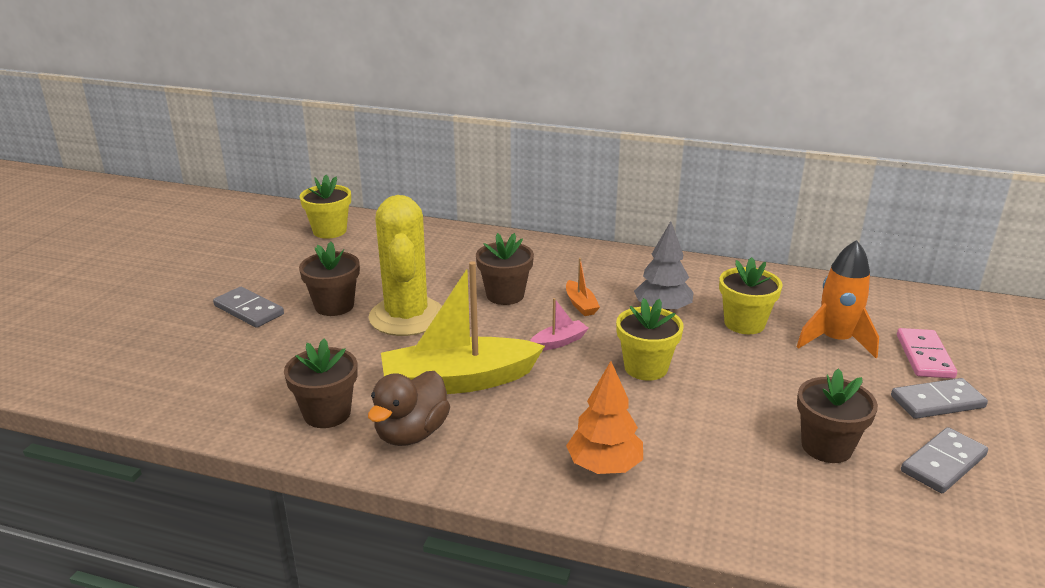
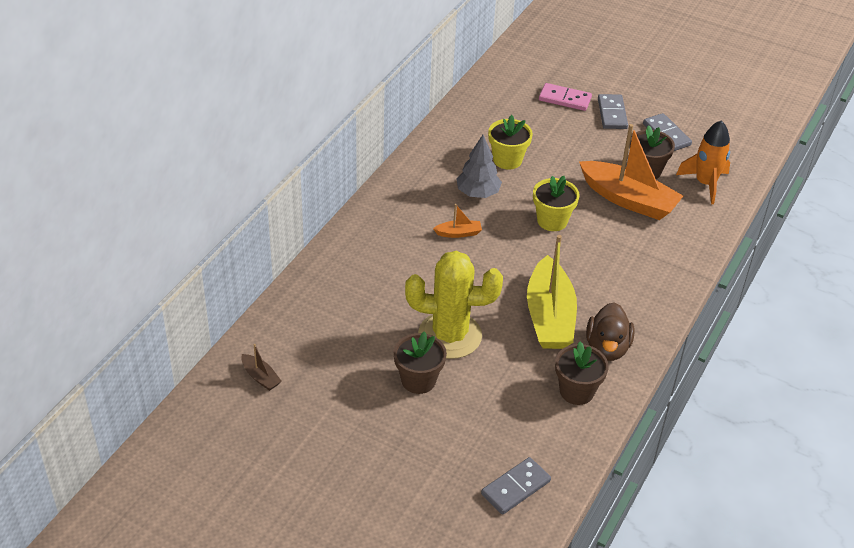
camera: 80 degrees left, 15 degrees up
grey domino [213,287,284,328] -> grey domino moved to [481,457,551,514]
yellow flower pot [300,175,351,239] -> brown boat [241,344,282,391]
brown duck [368,371,450,446] -> brown duck turned 60 degrees clockwise [586,302,634,361]
brown flower pot [476,233,534,305] -> none
pink boat [530,298,589,351] -> none
orange tree [566,361,643,474] -> none
orange rocket [797,240,879,358] -> orange rocket moved to [676,120,730,204]
none -> orange boat [579,124,683,220]

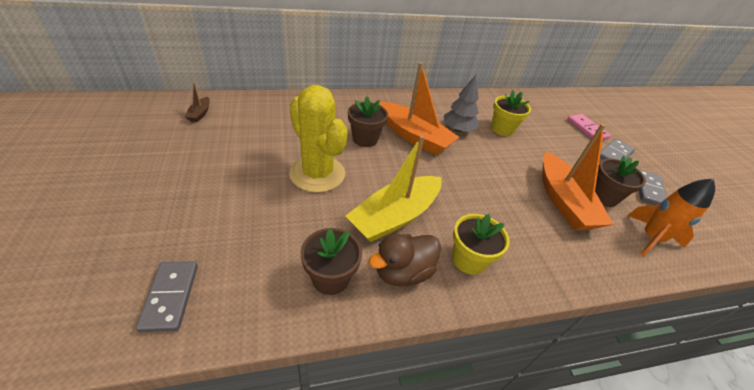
camera: 45 degrees right, 0 degrees up
brown flower pot [393,331,447,394] -> brown flower pot moved to [348,97,388,147]
orange boat [433,204,482,238] -> orange boat [380,62,460,155], size x2.33
grey domino [481,457,551,514] -> grey domino turned 75 degrees clockwise [136,261,198,332]
yellow flower pot [533,176,580,231] -> yellow flower pot moved to [452,214,510,275]

